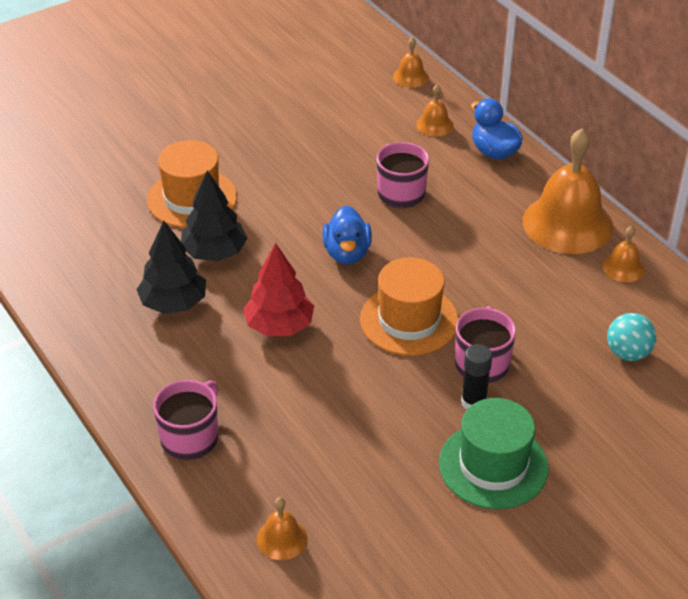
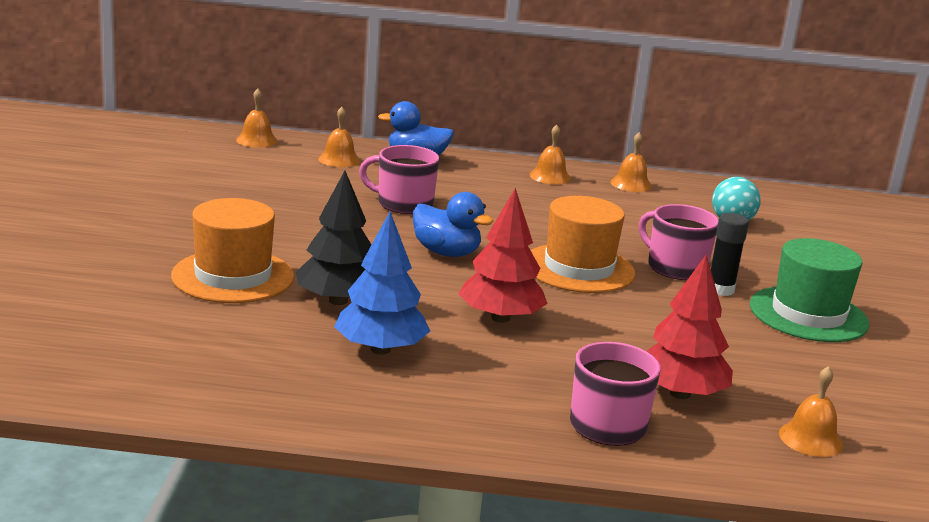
camera: 55 degrees left, 20 degrees down
black tree [136,221,206,314] -> blue tree [334,212,430,354]
orange bell [523,128,613,254] -> orange bell [530,124,571,185], size x0.45
none -> red tree [647,254,733,399]

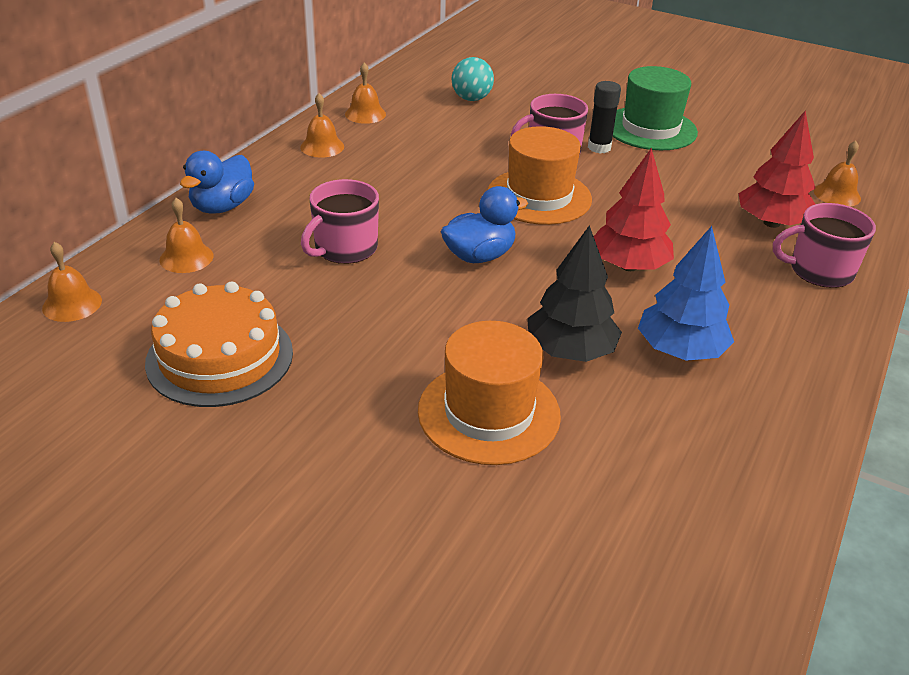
camera: 65 degrees left, 15 degrees up
none -> orange cake [145,282,293,407]

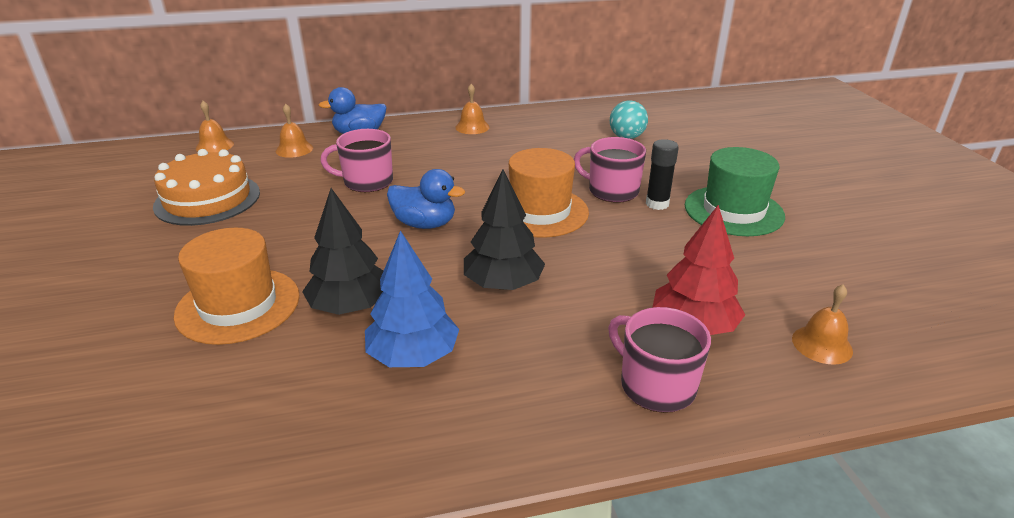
camera: 50 degrees right, 5 degrees down
orange bell [345,63,386,124] -> none
red tree [594,148,674,271] -> black tree [464,169,545,290]

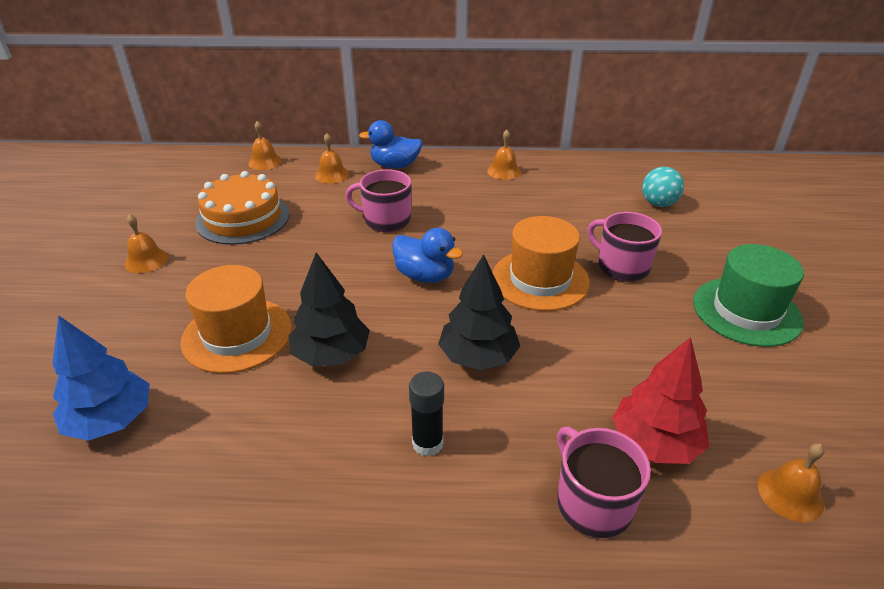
camera: 15 degrees right, 5 degrees up
blue tree [365,231,459,367] -> blue tree moved to [53,315,150,441]
black glue stick [646,139,679,210] -> black glue stick moved to [409,371,444,456]
none -> orange bell [124,214,168,273]

